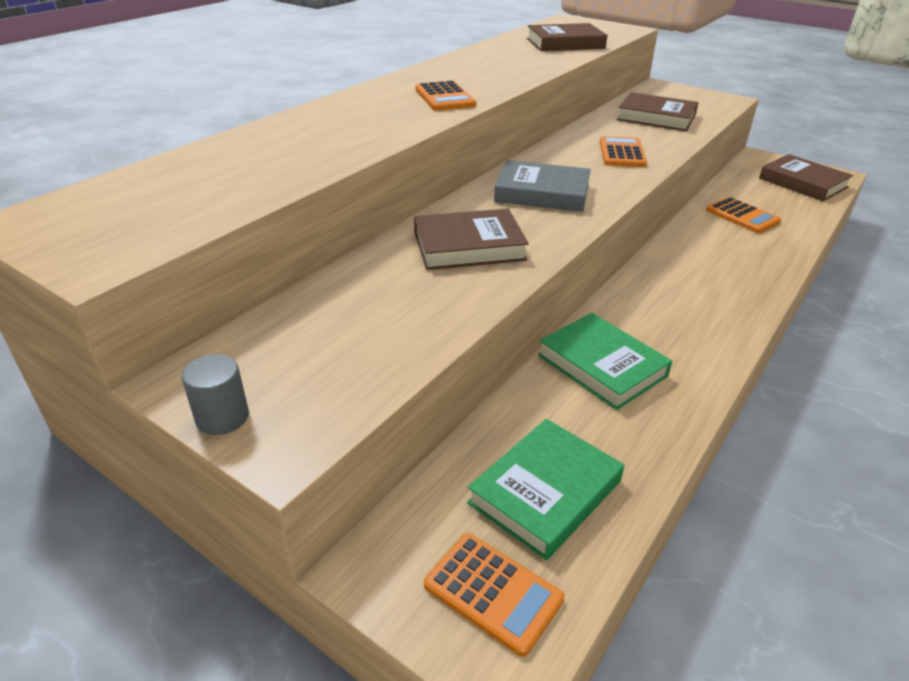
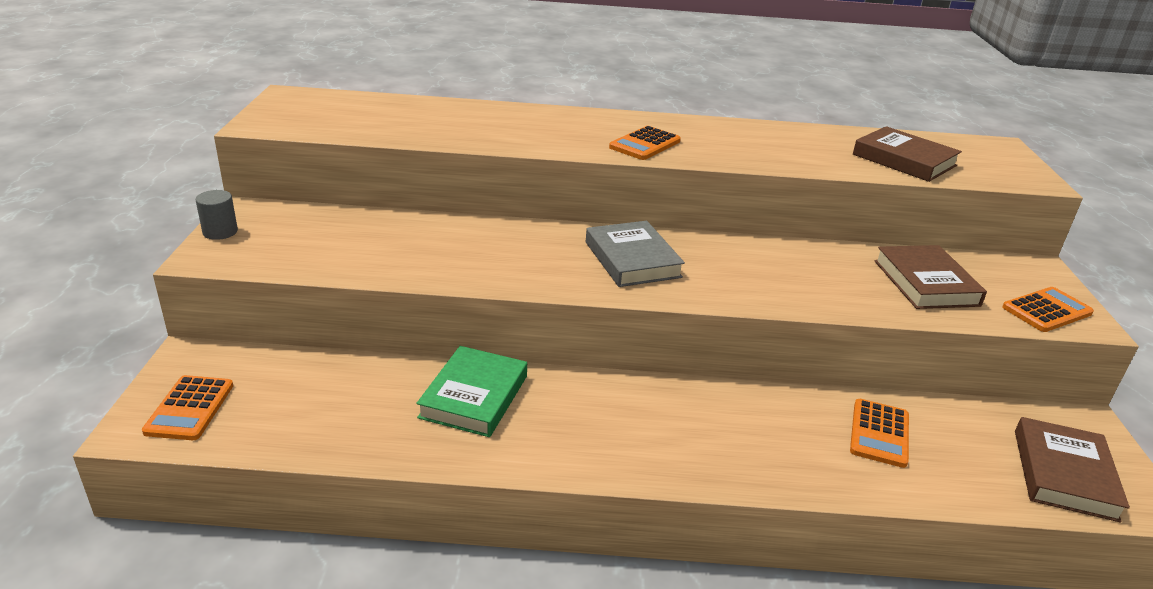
camera: 55 degrees right, 5 degrees down
brown book [414,209,529,270] -> none
green book [467,419,624,560] -> none
orange calculator [600,136,647,167] -> orange calculator moved to [1002,287,1094,332]

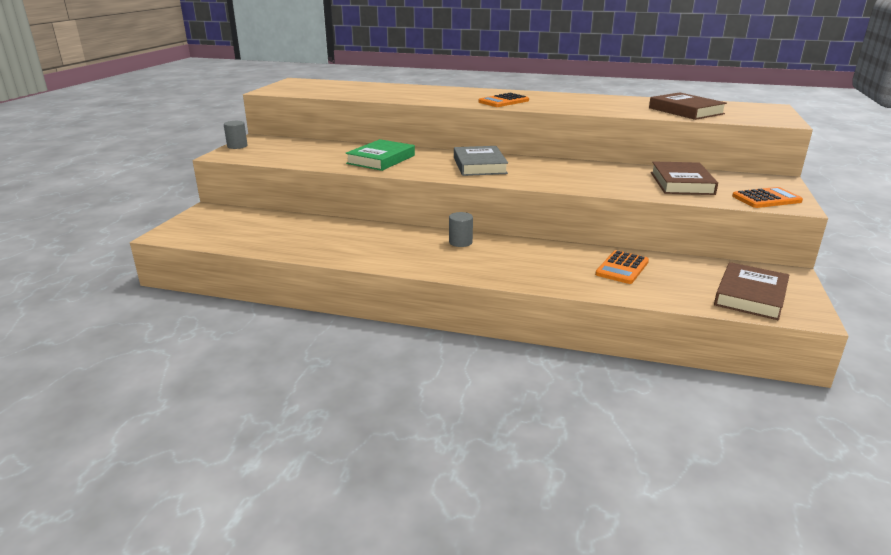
camera: 15 degrees right, 5 degrees down
orange calculator [142,375,233,440] -> none
green book [416,346,527,437] -> green book moved to [346,139,415,171]
none -> grey cylinder [449,212,473,247]

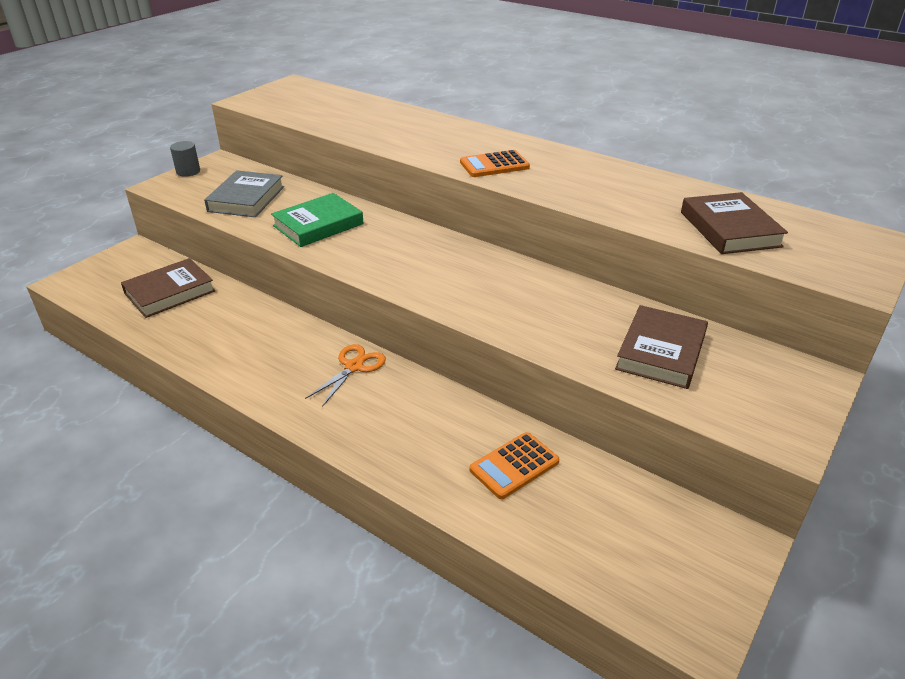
camera: 20 degrees right, 10 degrees up
grey cylinder [449,212,473,247] -> orange scissors [305,344,386,407]
grey book [454,146,508,176] -> grey book moved to [204,170,284,217]
brown book [714,262,789,320] -> brown book moved to [121,258,215,318]
orange calculator [732,187,803,208] -> none

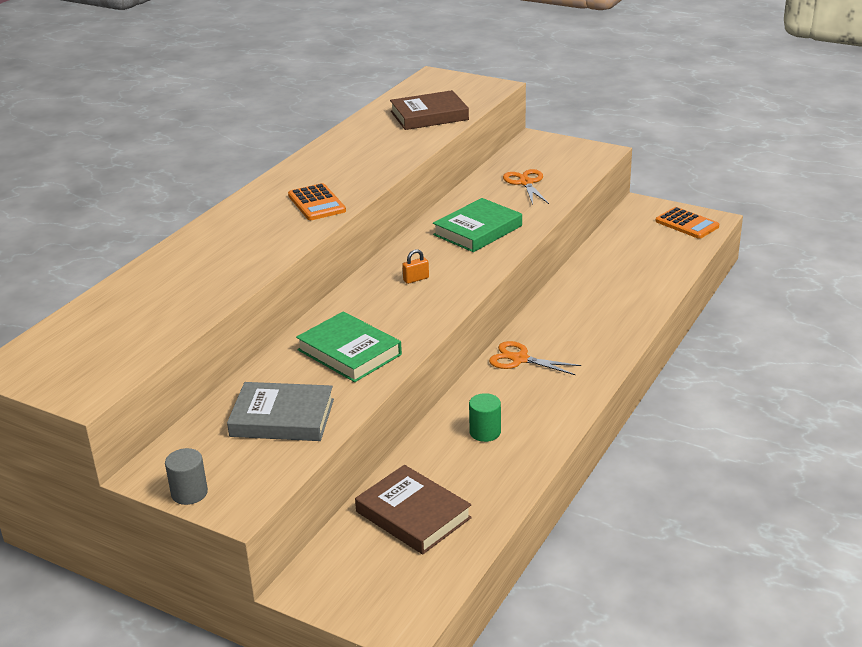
camera: 95 degrees left, 5 degrees down
orange calculator [469,432,559,499] -> orange calculator moved to [656,207,719,239]
brown book [615,305,708,389] -> orange scissors [503,169,549,205]
none -> orange padlock [402,249,429,284]
none -> green book [433,198,522,252]
none -> green cylinder [469,393,501,442]

